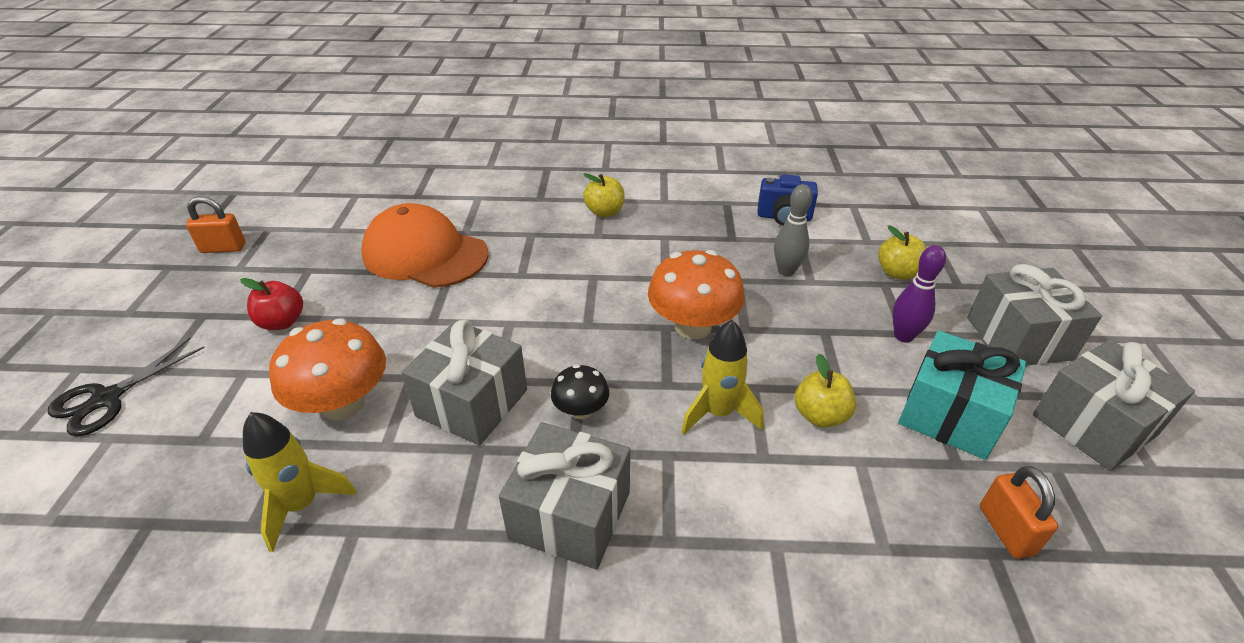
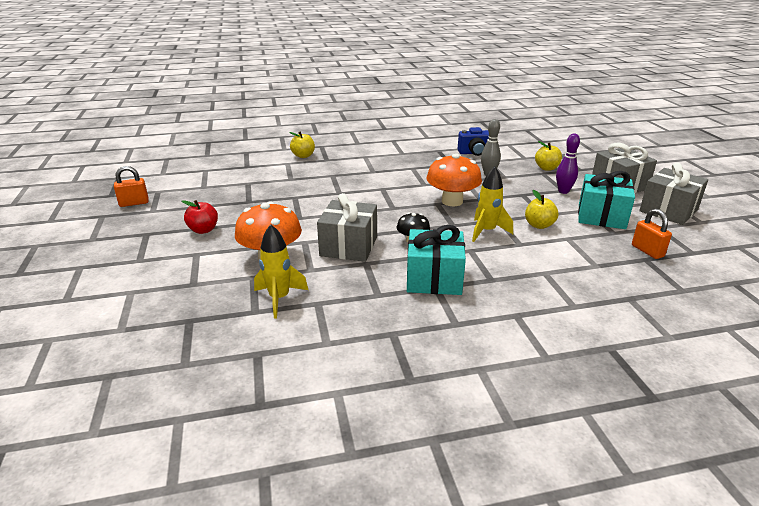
camera: 15 degrees left, 10 degrees down
black scissors [48,338,205,436] -> none
orange cap [361,203,489,288] -> none
grey gift [499,422,630,569] -> turquoise gift [407,225,466,295]
yellow apple [583,173,625,217] -> yellow apple moved to [289,132,315,158]

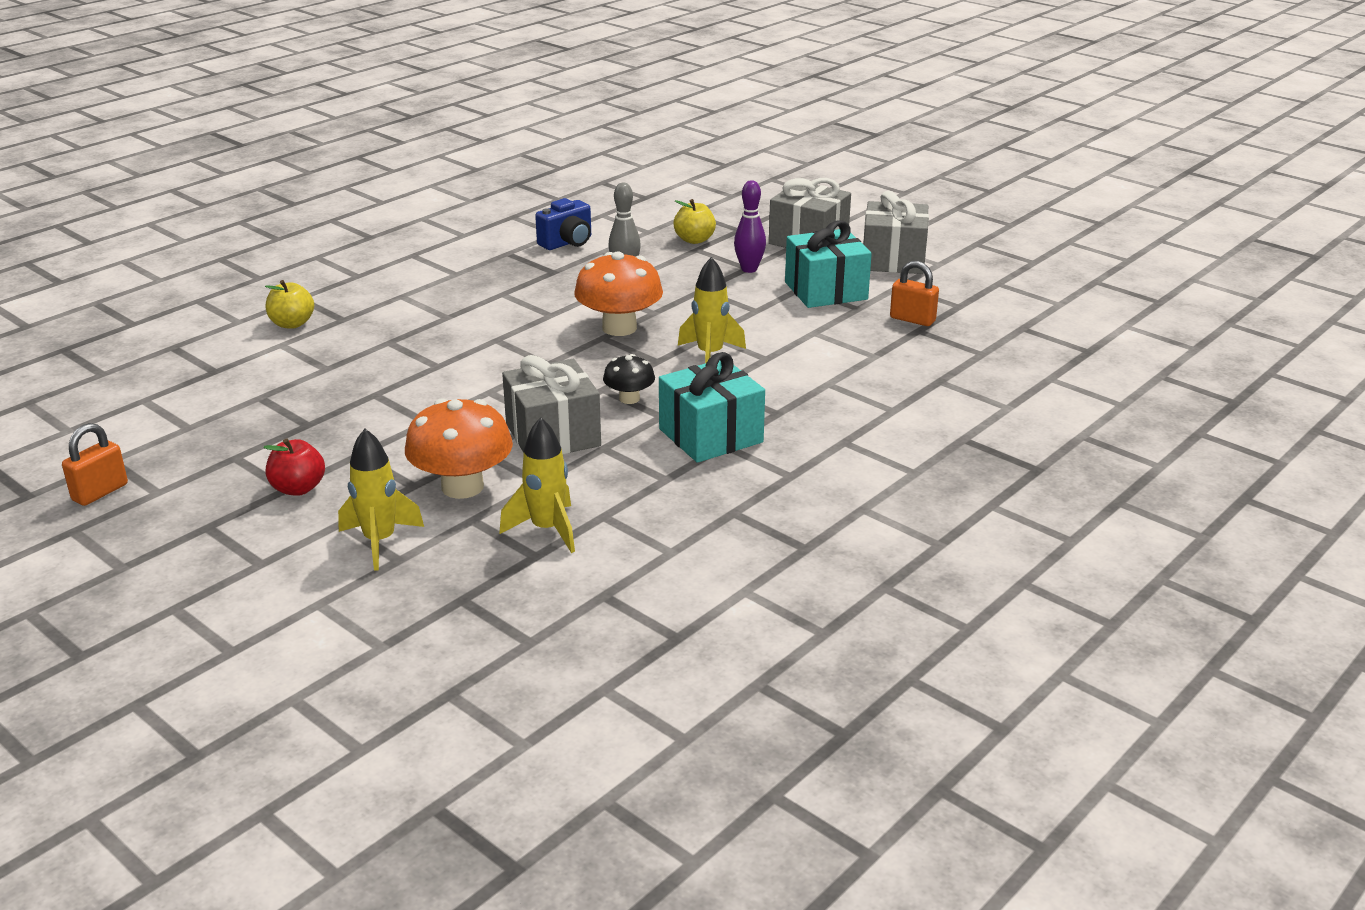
camera: 35 degrees left, 0 degrees up
yellow apple [525,190,558,229] -> none
none -> yellow rocket [338,429,424,571]

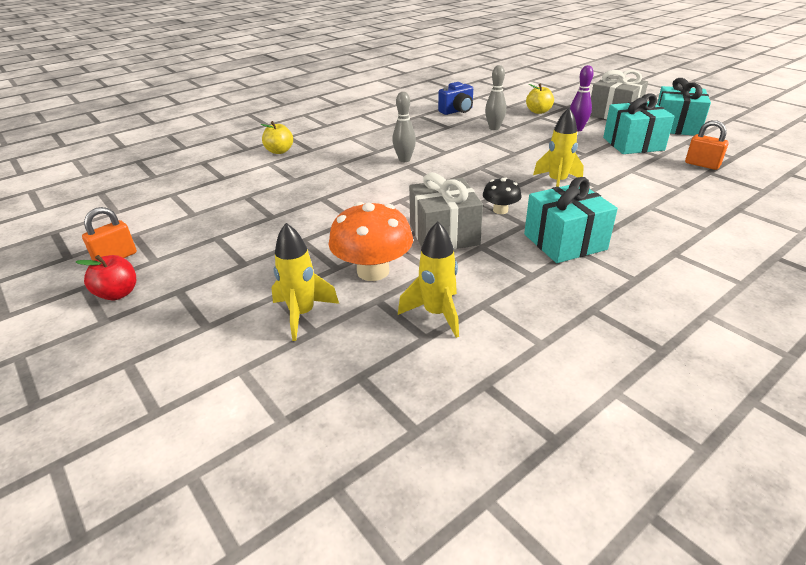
camera: 10 degrees right, 5 degrees up
red apple [264,438,325,496] -> red apple moved to [76,255,136,301]
orange mushroom [574,252,663,336] -> none
grey gift [863,191,929,274] -> turquoise gift [657,78,711,136]
none -> grey bowling pin [392,92,416,162]

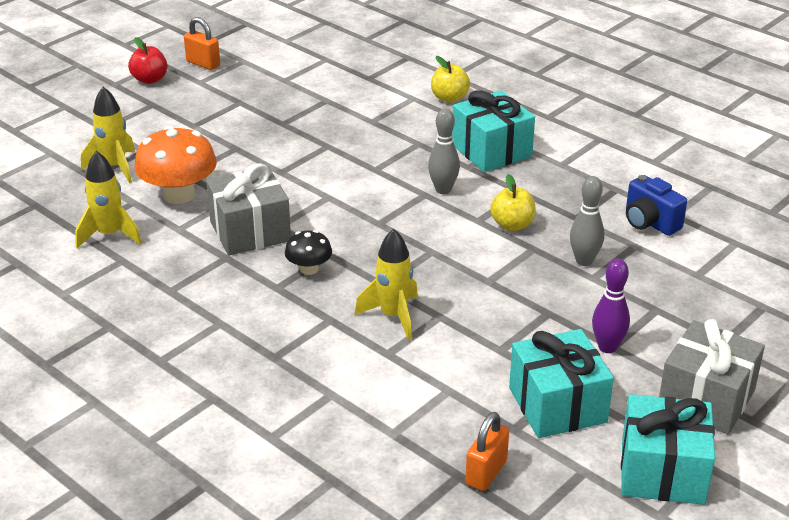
camera: 80 degrees right, 0 degrees up
turquoise gift [524,177,618,263] -> turquoise gift moved to [452,90,535,172]
yellow apple [526,83,554,114] -> yellow apple moved to [490,174,535,231]

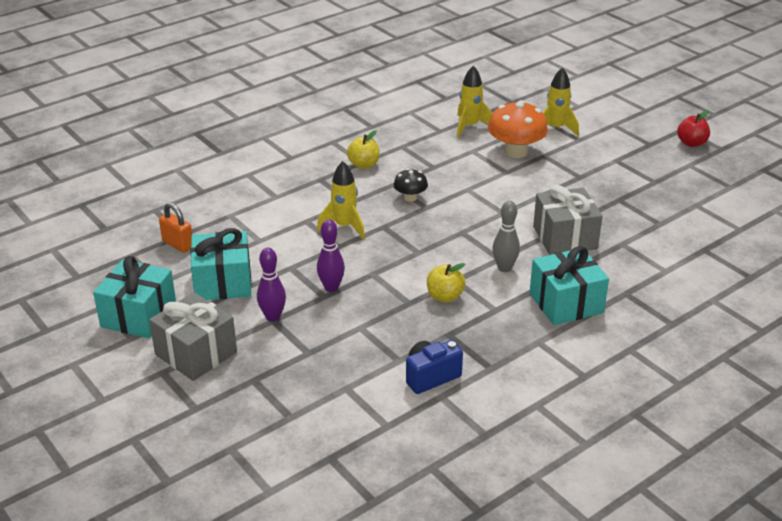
camera: 100 degrees right, 0 degrees up
orange padlock [184,17,220,70] -> none
grey gift [206,163,291,256] -> grey gift moved to [533,185,602,255]
yellow apple [431,56,470,103] -> yellow apple moved to [347,130,380,169]
grey bowling pin [570,176,604,266] -> none
none -> purple bowling pin [317,220,345,292]

